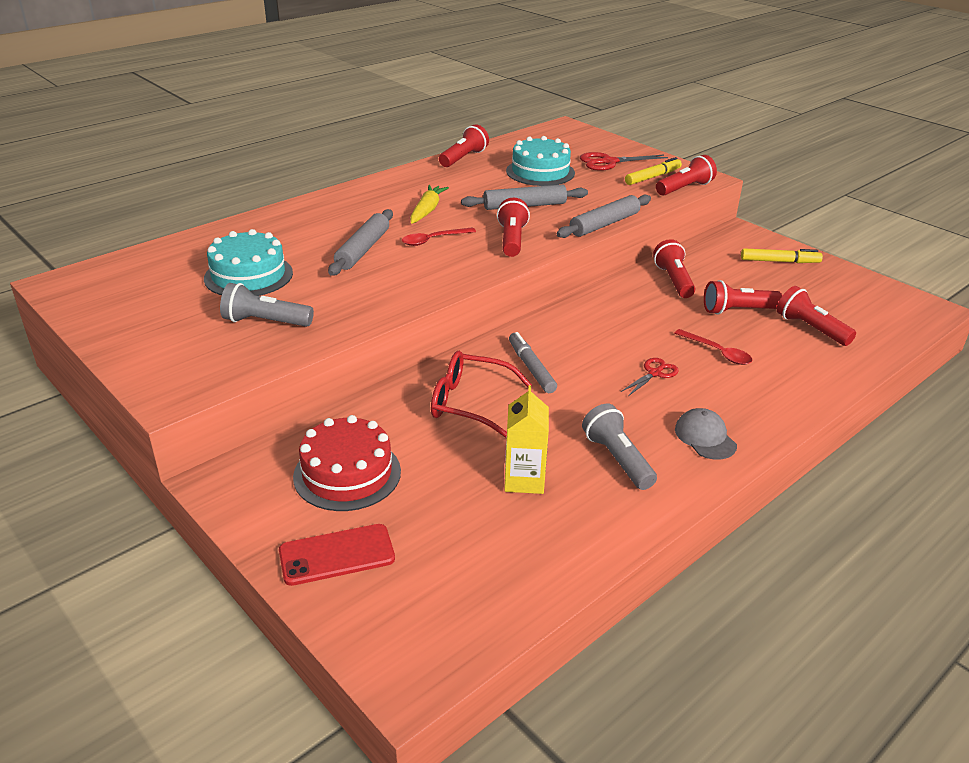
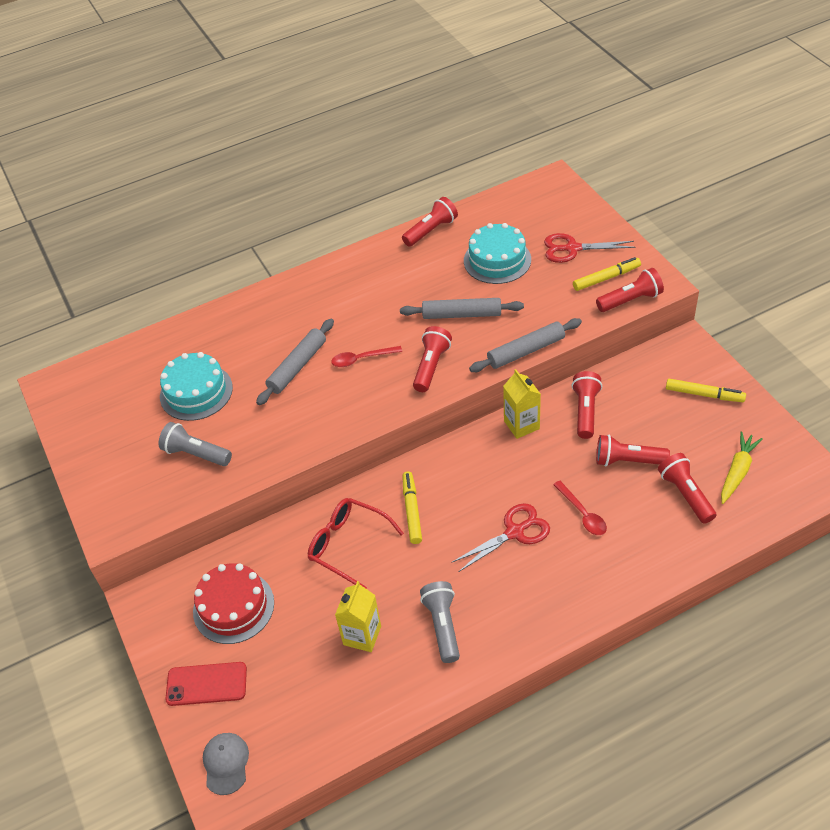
camera: 20 degrees right, 15 degrees up
yellow carrot [410,185,449,224] -> yellow carrot moved to [721,431,763,504]
grey marker [509,332,557,393] -> yellow marker [402,471,422,544]
red scissors [621,358,679,396] -> red scissors [451,503,550,572], size x1.60
grey cap [675,408,737,460] -> grey cap moved to [203,733,249,795]
none -> yellow carton [503,369,541,439]

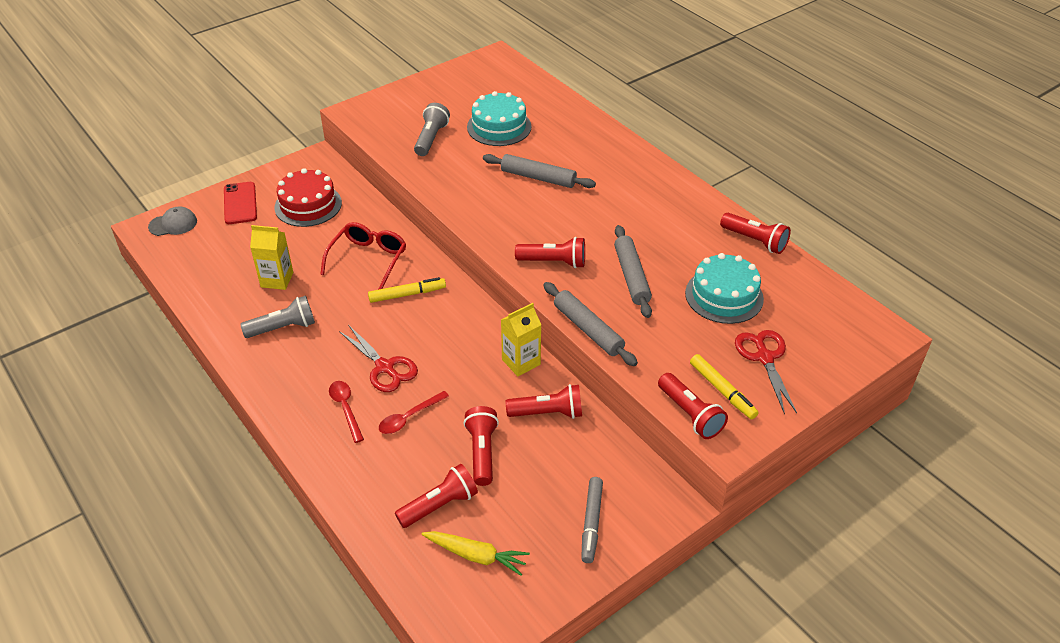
camera: 75 degrees right, 5 degrees down
red spoon [331,346,402,367] -> red spoon moved to [329,381,364,443]
yellow marker [666,379,746,402] -> grey marker [581,477,603,563]

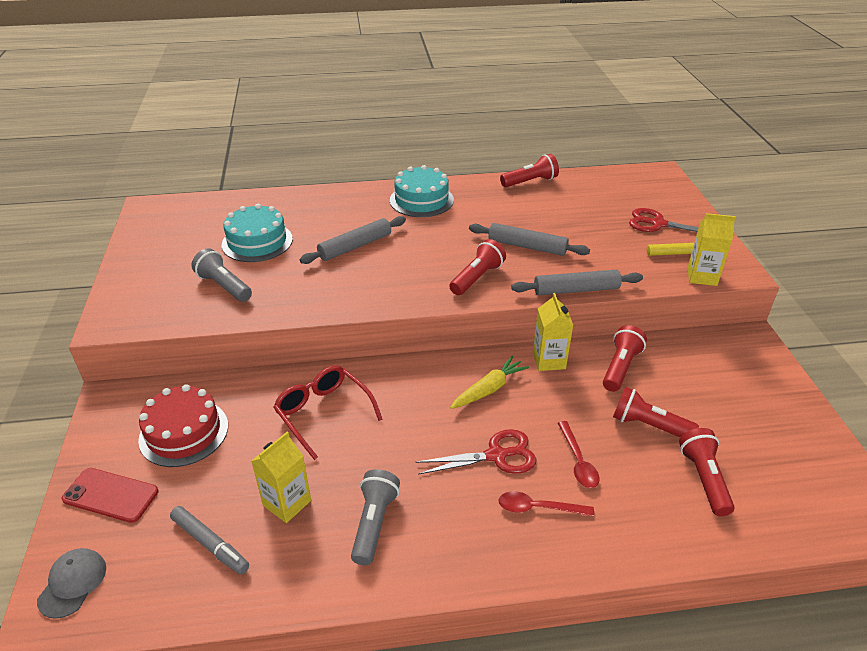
camera: 60 degrees left, 5 degrees down
yellow marker [368,277,446,303] -> none
yellow carrot [421,531,530,576] -> yellow carrot moved to [450,356,529,409]
grey marker [581,477,603,563] -> grey marker moved to [170,506,249,574]
red flashlight [658,373,728,439] -> yellow carton [687,213,736,286]
turquoise cake [685,253,764,324] -> turquoise cake moved to [390,165,454,217]

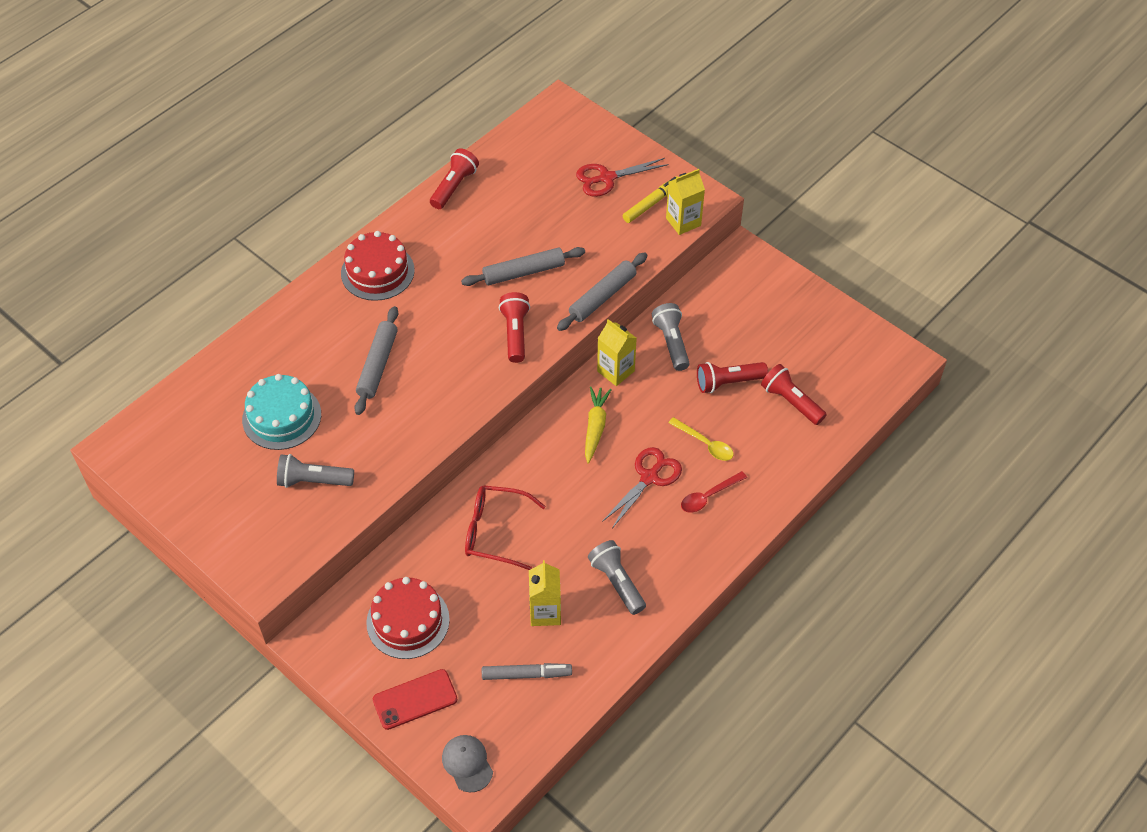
camera: 40 degrees left, 15 degrees up
turquoise cake [390,165,454,217] -> red cake [341,231,415,301]
red spoon [558,421,599,488] -> yellow spoon [668,417,733,461]
red flashlight [603,325,647,392] -> grey flashlight [652,303,690,371]

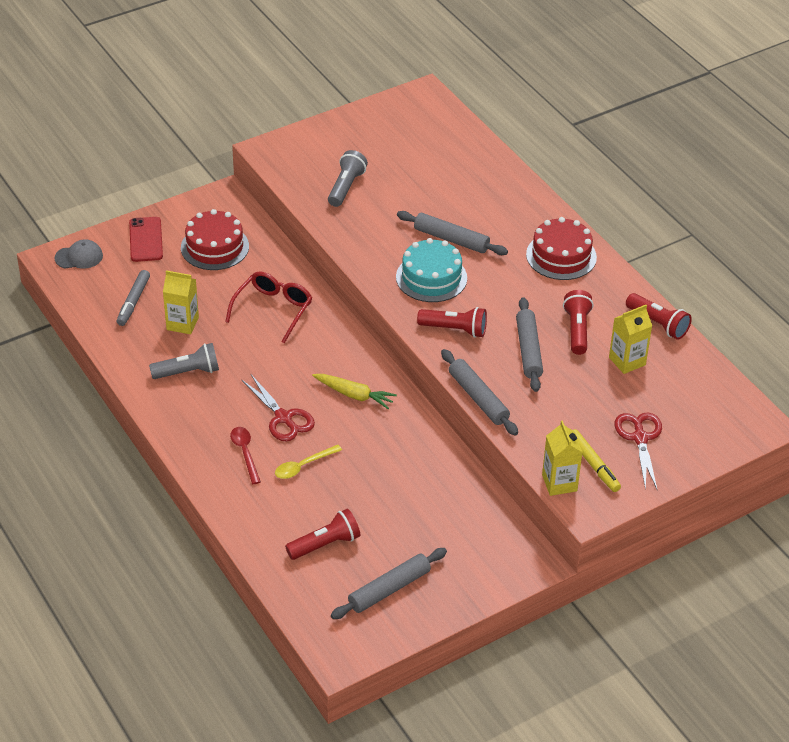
camera: 105 degrees right, 10 degrees down
turquoise cake [242,374,321,450] -> turquoise cake moved to [396,238,467,302]
yellow carton [597,319,637,386] -> yellow carton moved to [609,305,652,374]
grey flashlight [652,303,690,371] -> none
red flashlight [697,362,768,393] -> red flashlight moved to [563,290,594,355]
none -> grey rolling pin [331,548,447,619]

